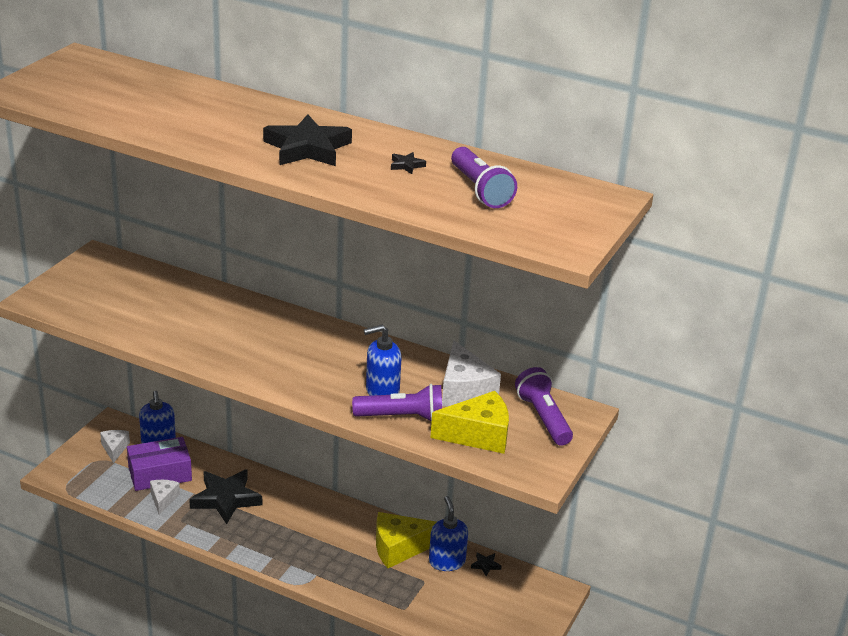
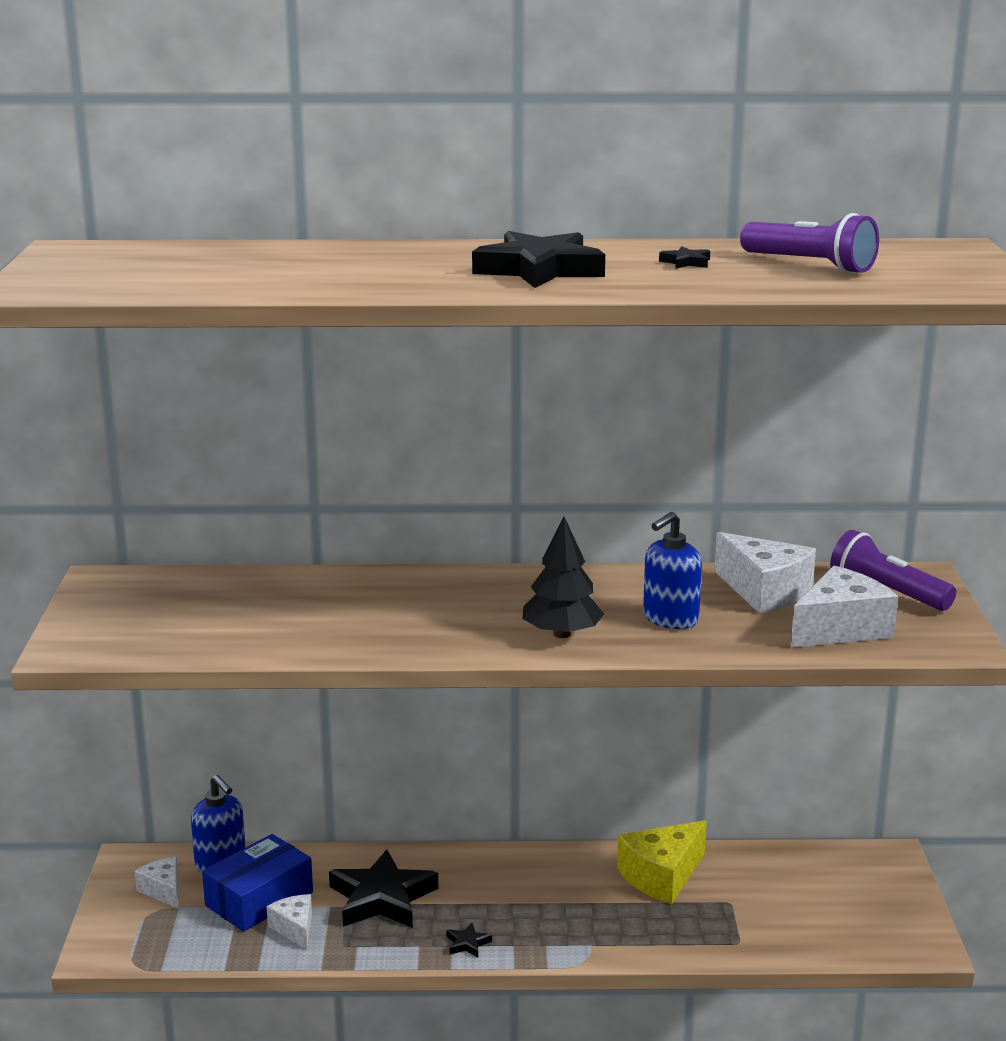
camera: 25 degrees left, 10 degrees down
purple box [127,437,192,491] -> blue box [202,834,313,932]
purple flashlight [352,384,442,422] -> none
blue soap dispenser [429,496,468,571] -> none
yellow cheese [430,391,509,454] -> white cheese [791,566,898,648]
black star [471,553,501,576] -> black star moved to [446,923,492,957]
none -> black tree [522,517,604,638]

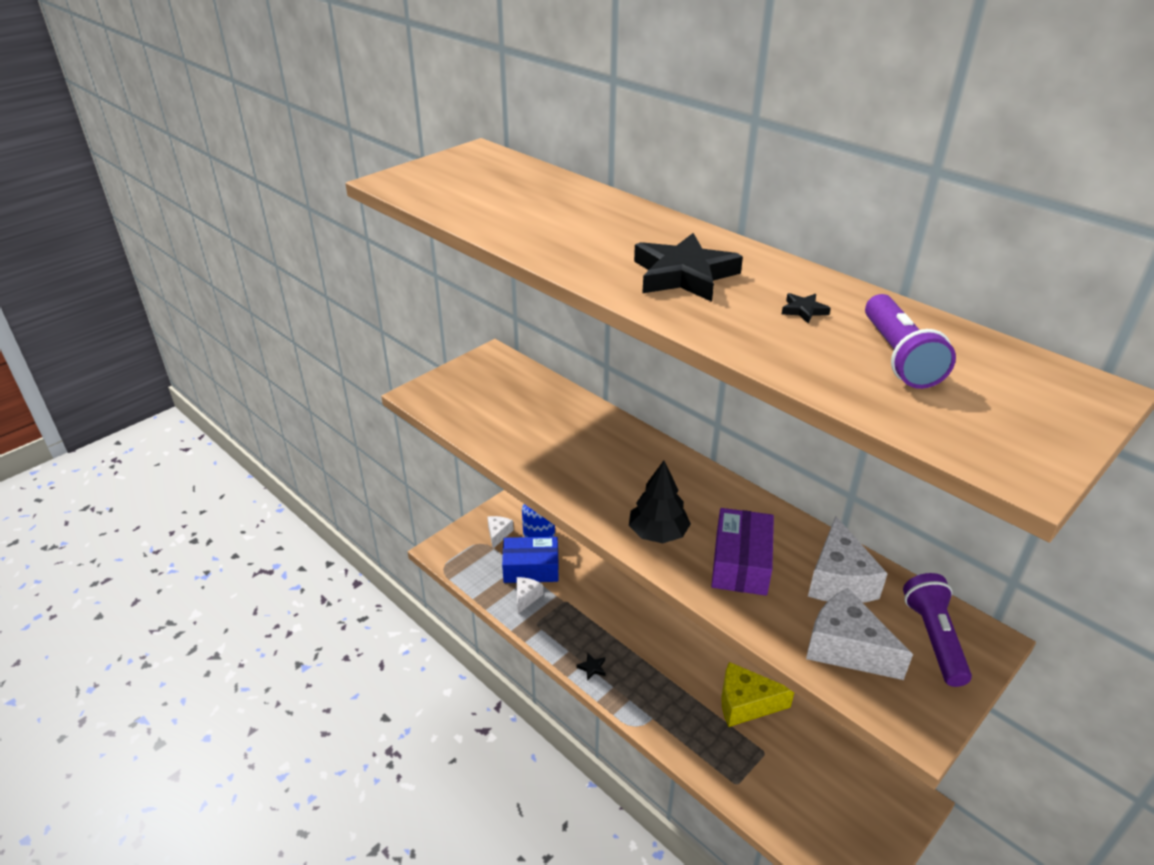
camera: 45 degrees right, 15 degrees up
black star [329,849,438,928] -> none
blue soap dispenser [643,512,702,629] -> purple box [711,508,774,596]
white cheese [791,566,898,648] -> white cheese turned 150 degrees counterclockwise [806,588,913,680]

